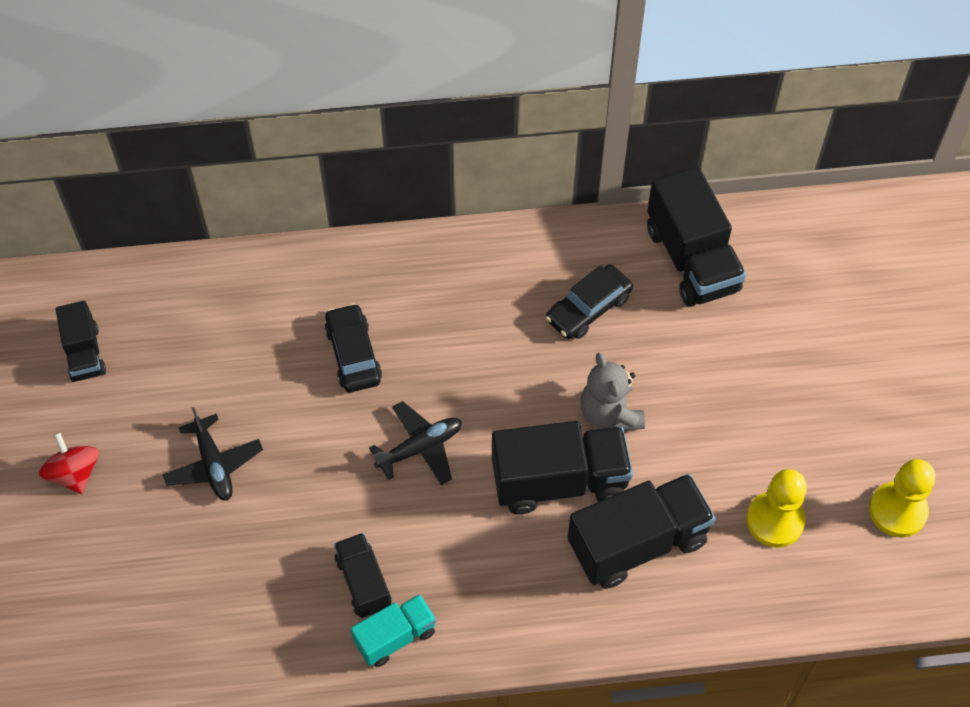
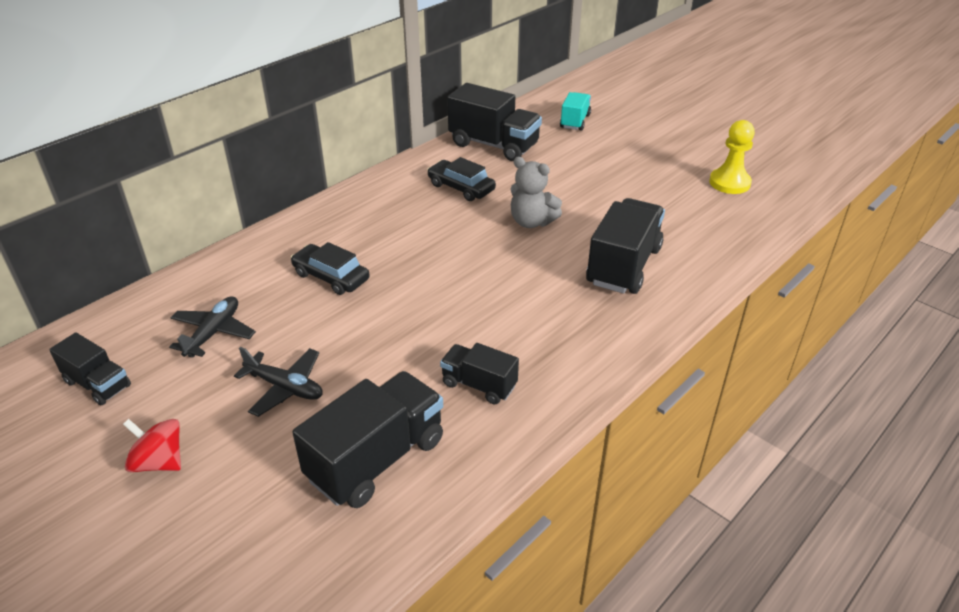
camera: 40 degrees left, 20 degrees down
turquoise truck [351,594,436,667] -> turquoise truck moved to [560,92,591,131]
black plane [369,401,462,485] -> black plane moved to [169,296,256,358]
black truck [492,421,633,514] -> black truck moved to [292,371,443,508]
black car [546,264,633,339] -> black car turned 120 degrees clockwise [427,157,496,201]
yellow pawn [746,469,807,548] -> none

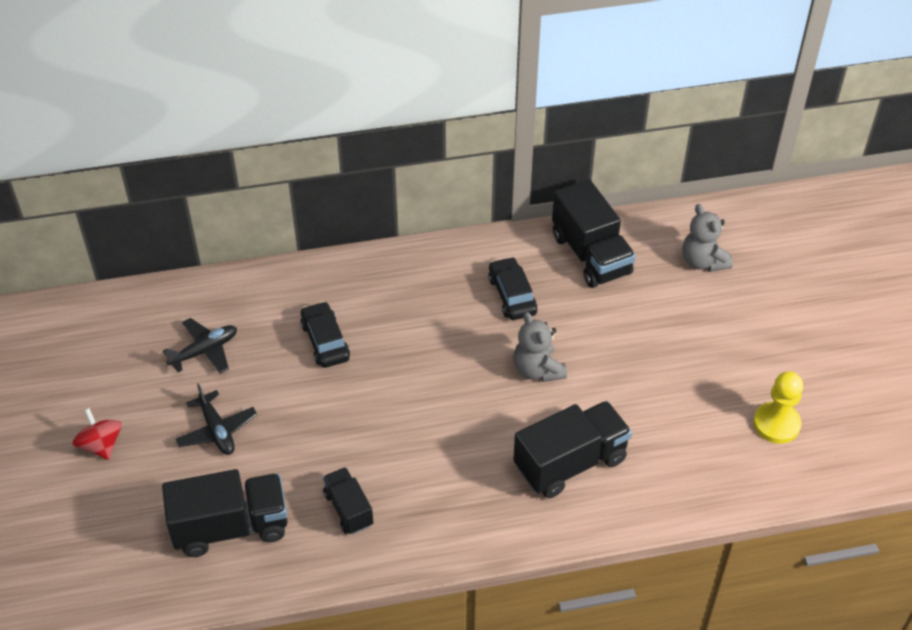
camera: 35 degrees right, 10 degrees up
black truck [49,332,131,405] -> none
turquoise truck [560,92,591,131] -> grey teddy bear [682,204,733,272]

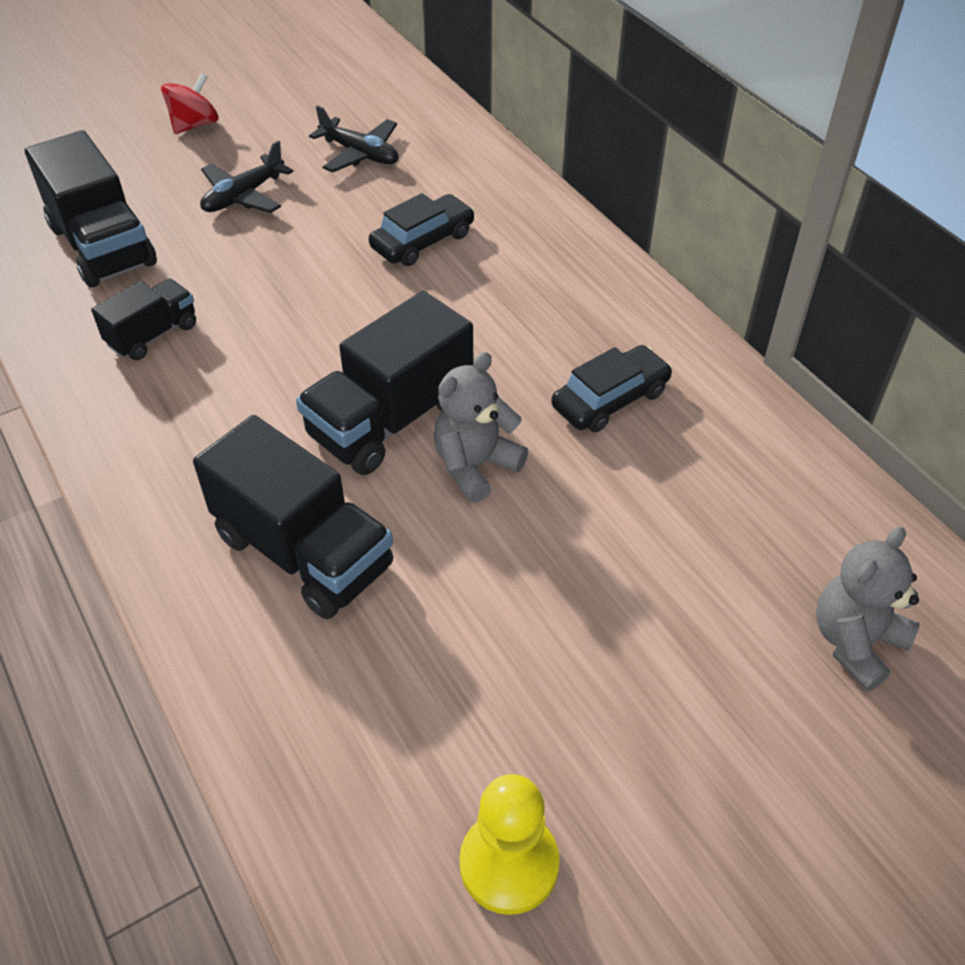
camera: 70 degrees right, 0 degrees up
black truck [552,179,636,288] -> black truck moved to [296,291,473,475]

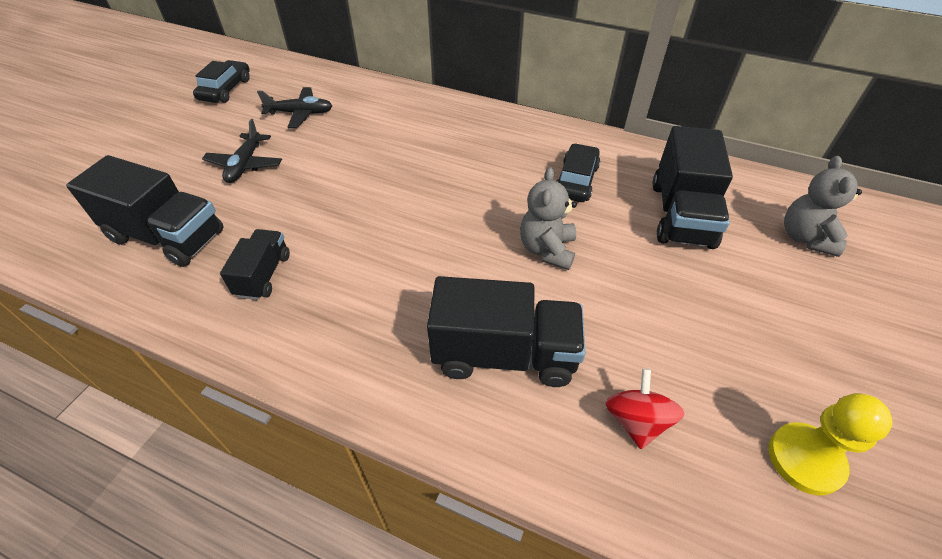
camera: 35 degrees left, 0 degrees up
red spinning top [161,72,219,134] -> red spinning top moved to [605,368,685,449]
black truck [296,291,473,475] -> black truck moved to [653,126,733,249]
black car [369,193,475,266] -> black car moved to [193,60,250,103]

